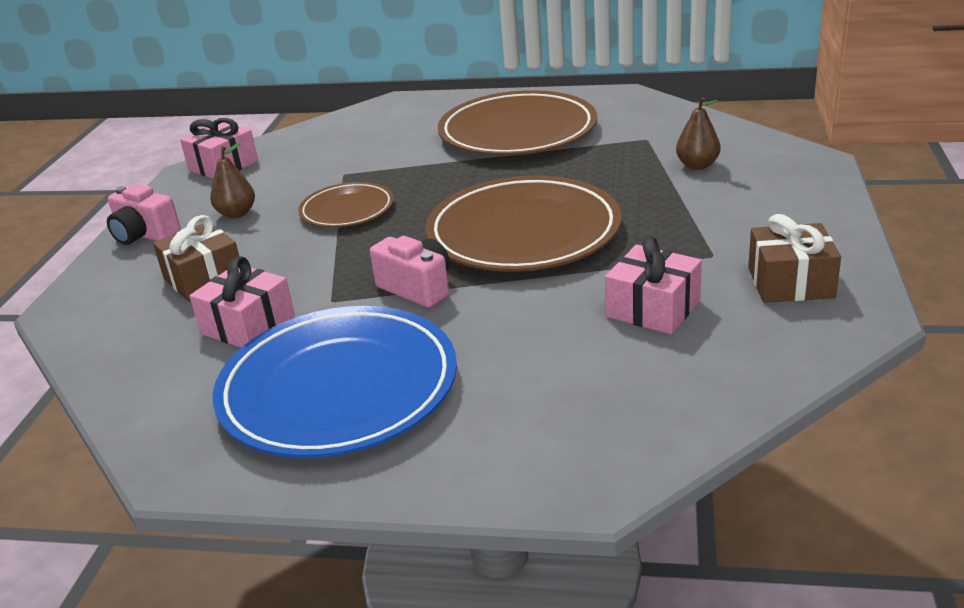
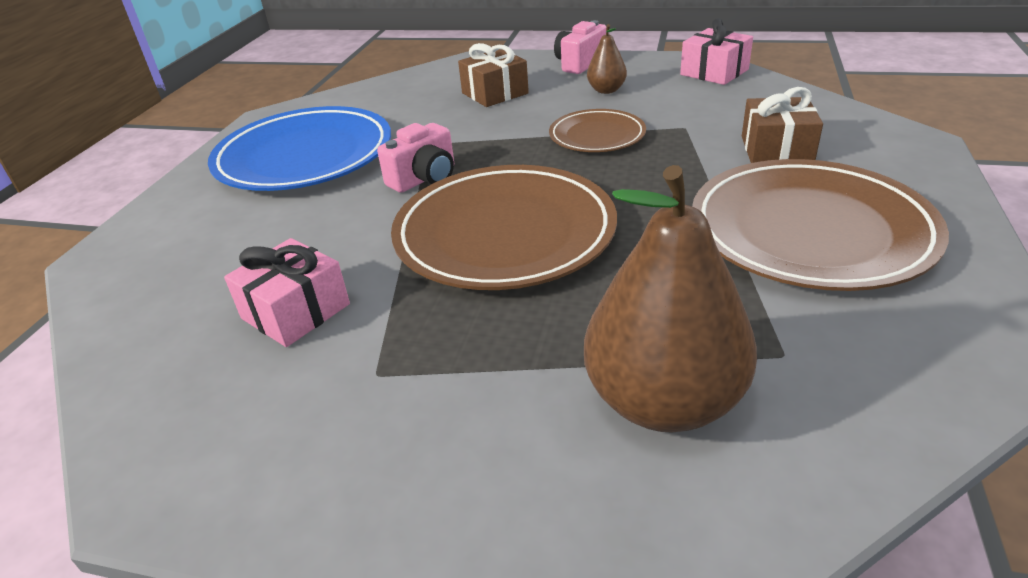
camera: 95 degrees right, 5 degrees up
pink gift [189,256,295,347] -> none
brown pear [676,97,721,170] -> brown pear [584,165,757,433], size x2.12
brown gift [748,214,841,303] -> brown gift moved to [742,87,823,163]

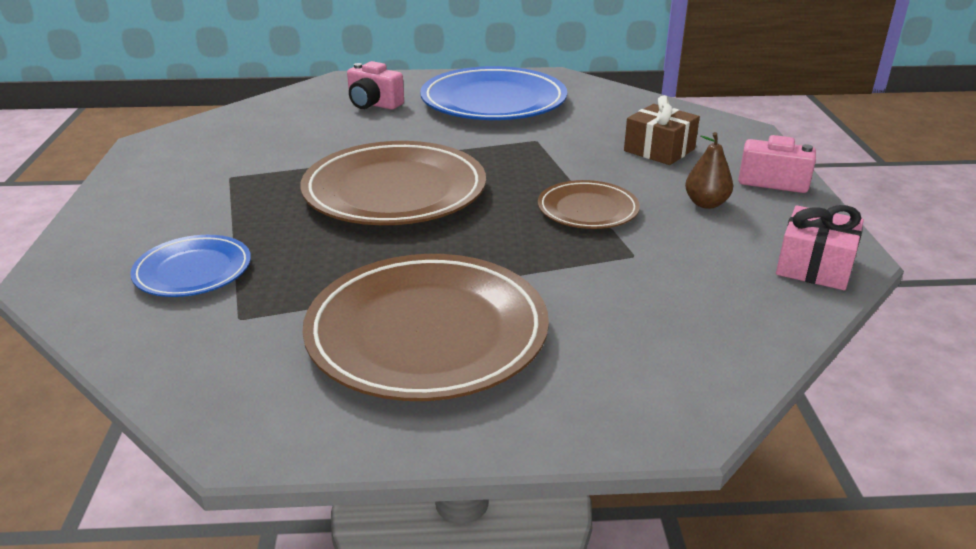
camera: 70 degrees right, 5 degrees down
pink gift [224,238,350,347] -> none
pink camera [377,123,454,193] -> pink camera moved to [347,61,404,110]
brown pear [584,165,757,433] -> blue plate [130,235,251,297]
brown gift [742,87,823,163] -> none

